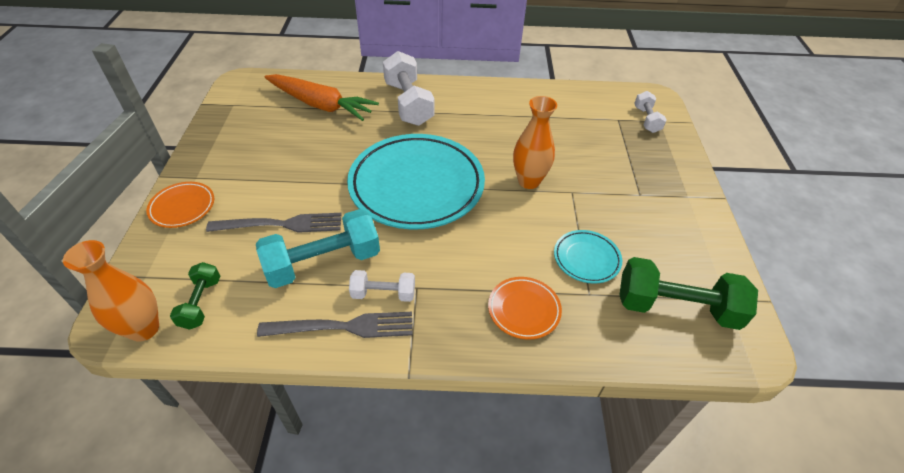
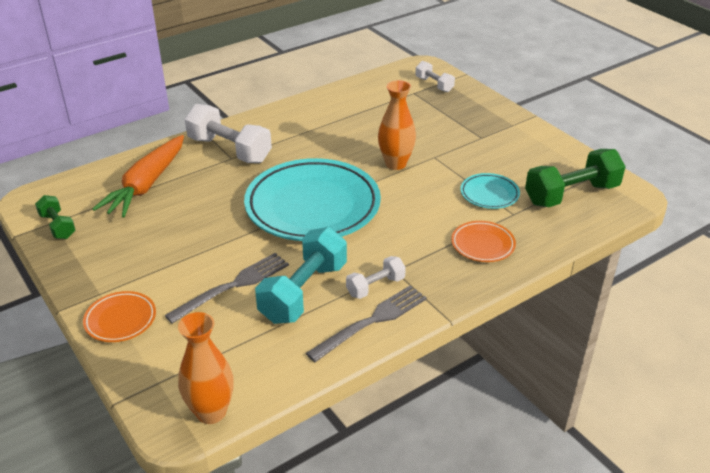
camera: 35 degrees left, 10 degrees down
green dumbbell [170,262,220,330] -> green dumbbell moved to [35,195,76,239]
orange carrot [264,74,379,121] -> orange carrot turned 120 degrees clockwise [92,135,184,218]

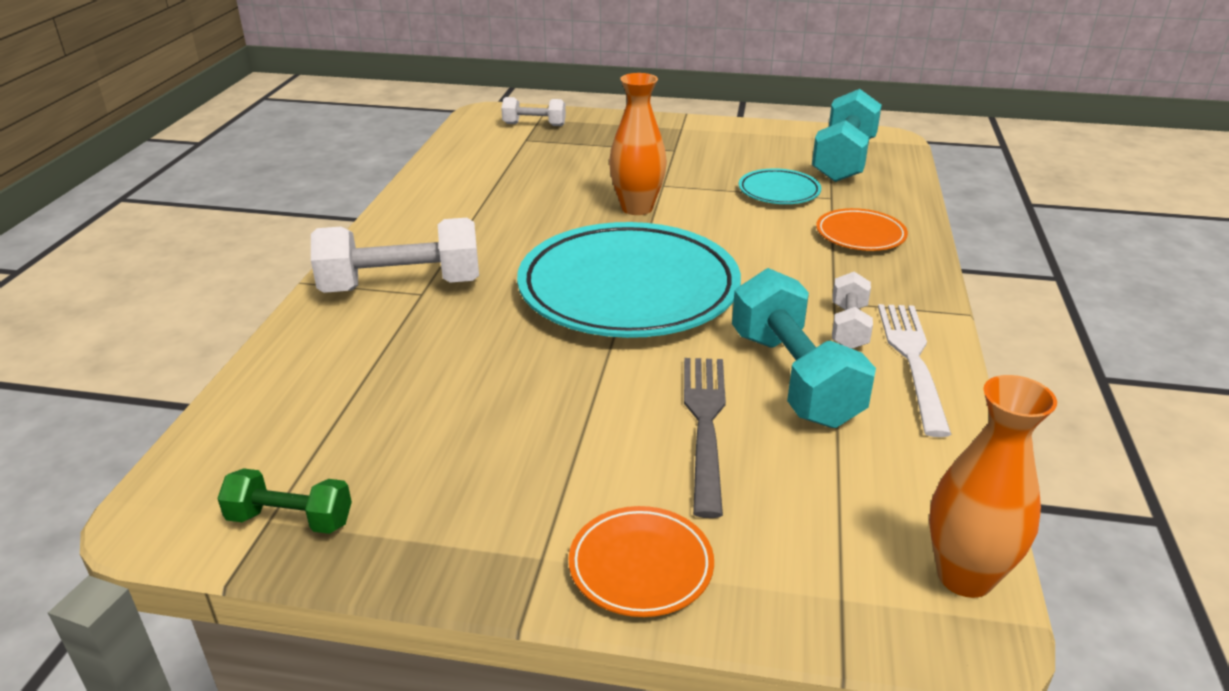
camera: 45 degrees left, 5 degrees down
orange carrot [92,135,184,218] -> none
grey fork [306,285,427,362] -> white fork [878,304,952,437]
green dumbbell [525,149,626,207] -> turquoise dumbbell [812,89,882,182]

